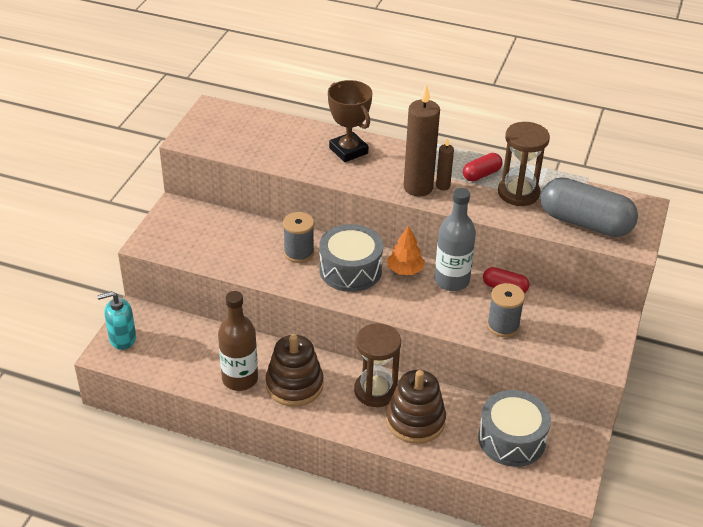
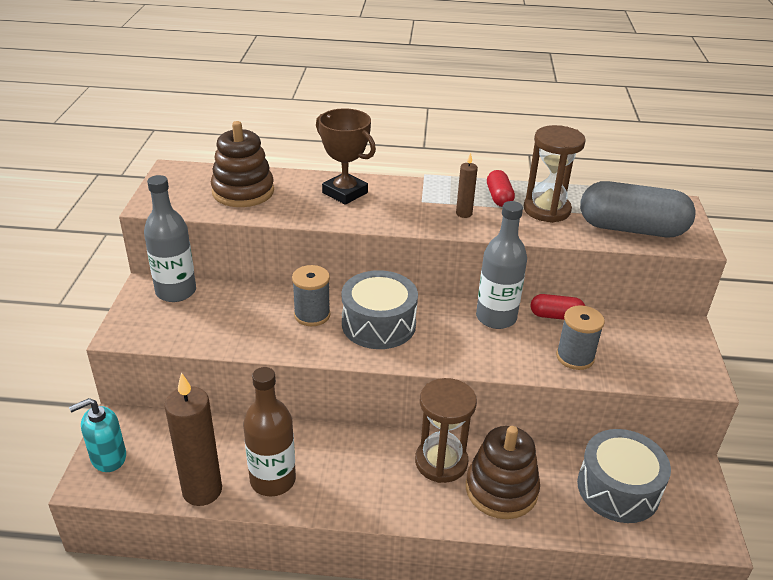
camera: 15 degrees left, 5 degrees down
brown stacking toy [266,334,323,407] -> brown stacking toy moved to [211,121,274,207]
orange tree [387,225,425,275] -> none
brown candle [403,84,440,196] -> brown candle moved to [164,372,222,506]
red capsule [463,153,503,181] -> red capsule turned 45 degrees counterclockwise [487,170,515,207]
none -> grey bottle [144,175,196,302]

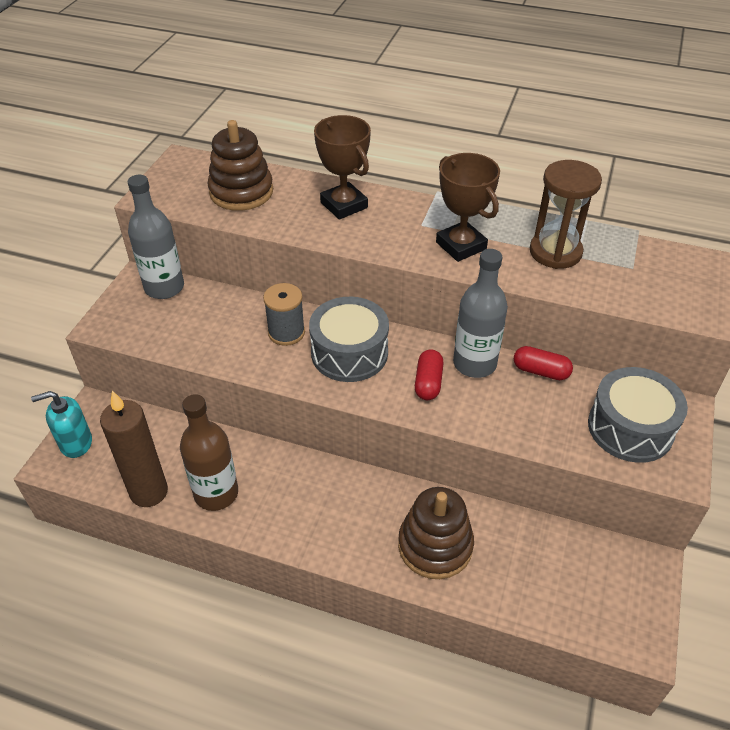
camera: 15 degrees right, 10 degrees up
brown hourglass [415,378,477,483] -> none
brown candle [456,153,478,218] -> brown trophy [436,153,500,262]
red capsule [487,170,515,207] -> red capsule moved to [415,350,444,400]
grey spool [556,305,605,370] -> none
grey drum [577,429,671,523] -> grey drum moved to [588,367,688,463]
grey capsule [580,181,696,237] -> none

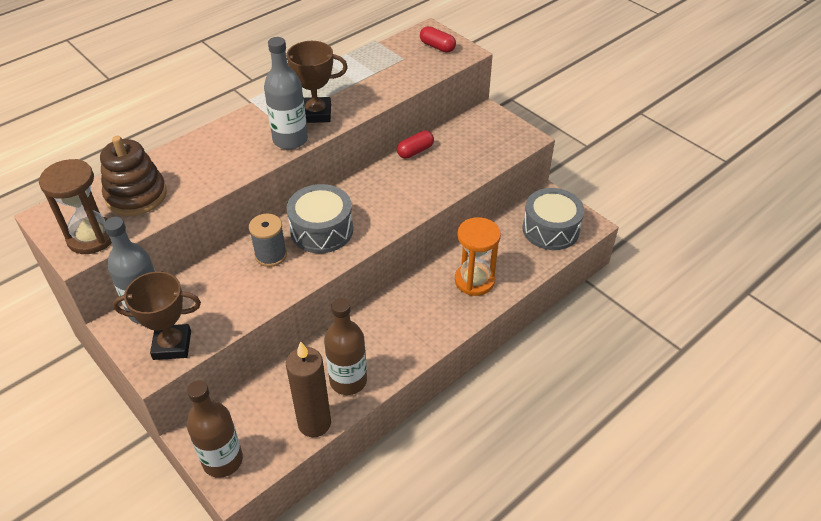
camera: 60 degrees left, 0 degrees up
turquoise soap dispenser [31,391,92,458] -> brown bottle [187,380,243,478]
brown trophy [314,115,371,220] -> brown trophy moved to [113,271,201,360]
brown stacking toy [398,487,474,579] -> orange hourglass [455,217,501,296]
red capsule [415,350,444,400] -> red capsule moved to [420,26,456,53]
grey bottle [453,249,508,378] -> grey bottle moved to [264,37,308,150]
brown hourglass [530,160,602,269] -> brown hourglass moved to [39,159,112,254]
grey drum [588,367,688,463] -> grey drum moved to [523,188,584,250]

